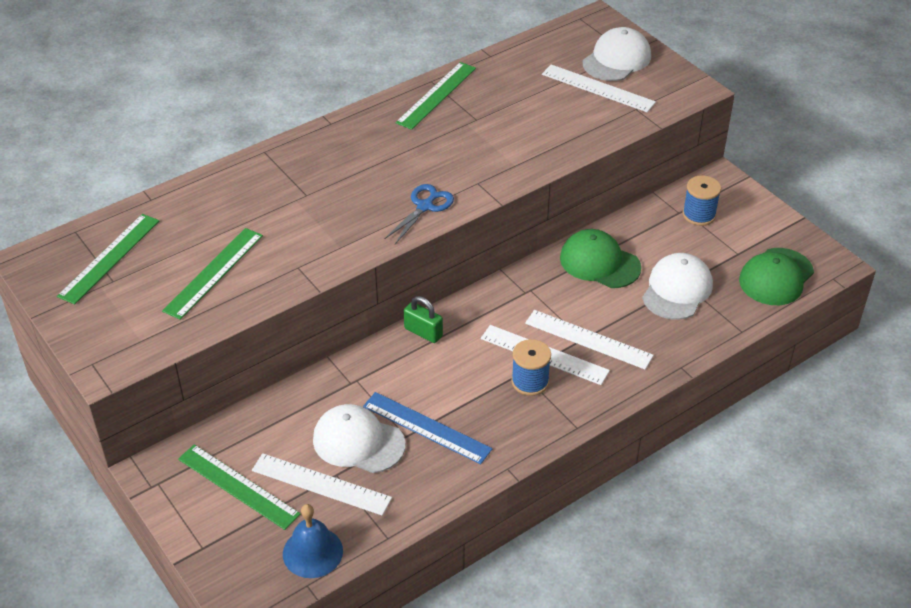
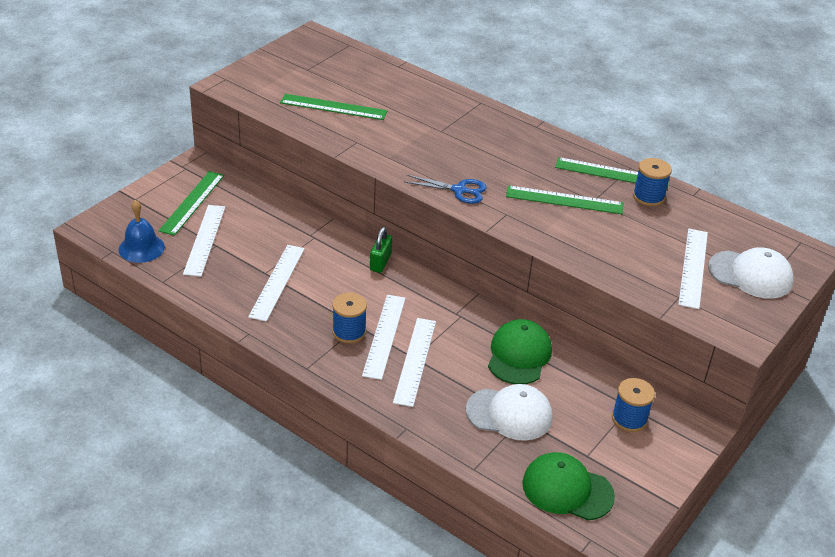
camera: 70 degrees right, 5 degrees down
green ruler [57,214,159,304] -> green ruler moved to [506,185,623,214]
white cap [313,404,405,473] -> none
blue ruler [363,392,493,464] -> white ruler [248,245,305,322]
none -> blue spool [633,158,672,206]

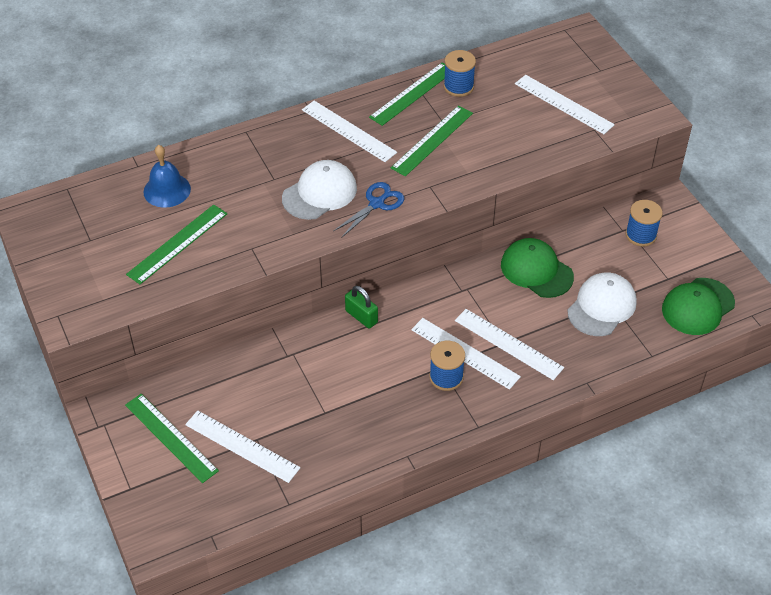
camera: 60 degrees left, 10 degrees up
blue bell [119,200,165,263] -> blue bell moved to [143,145,191,208]
white ruler [248,245,305,322] -> white ruler moved to [302,101,397,162]
white cap [708,247,793,299] -> white cap moved to [282,160,357,220]

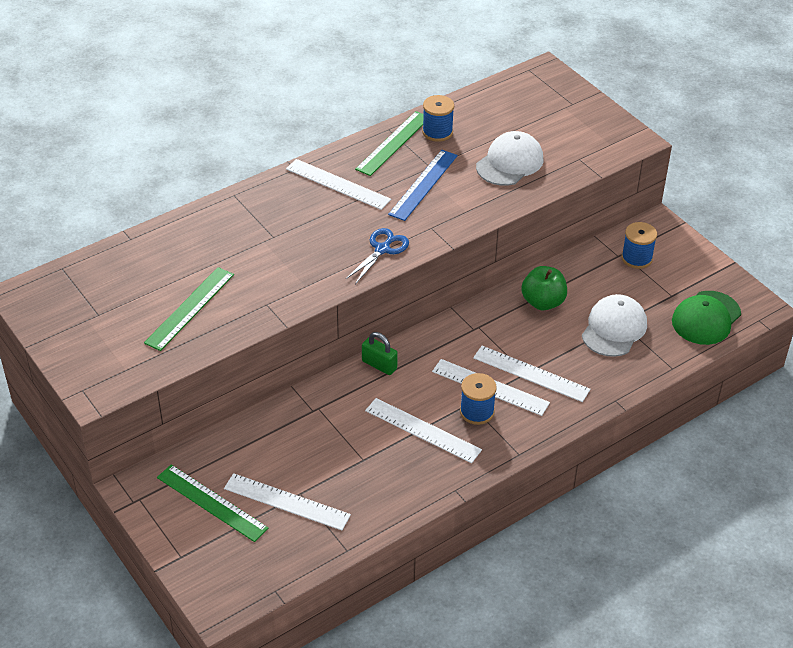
camera: 10 degrees left, 5 degrees down
blue bell [143,145,191,208] -> none
white cap [282,160,357,220] -> white cap moved to [476,131,544,186]
green ruler [391,105,473,176] -> blue ruler [388,150,458,221]
green cap [501,238,574,298] -> green apple [521,266,567,310]
white ruler [515,75,615,134] -> white ruler moved to [365,398,482,463]

